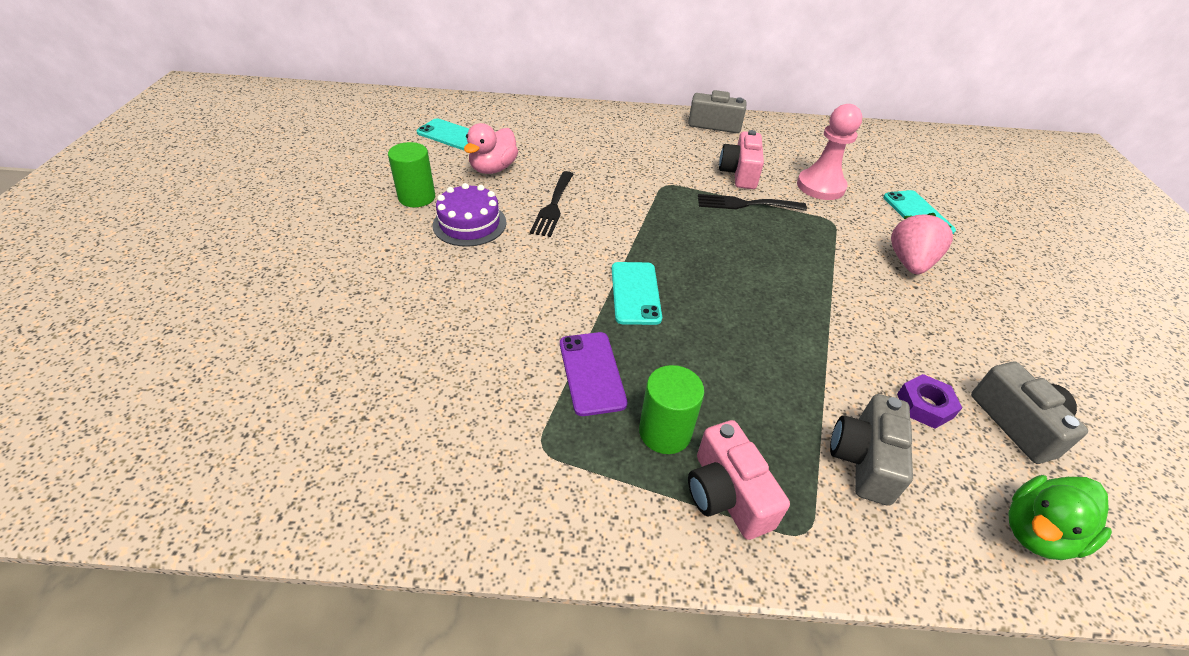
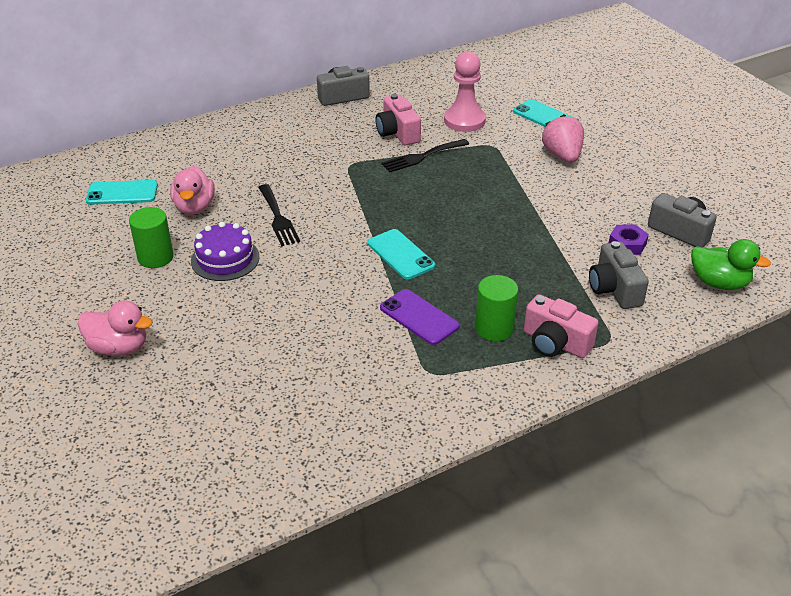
camera: 30 degrees left, 5 degrees down
green duck [1008,475,1112,560] -> green duck turned 90 degrees counterclockwise [691,239,771,290]
none -> pink duck [78,300,153,356]

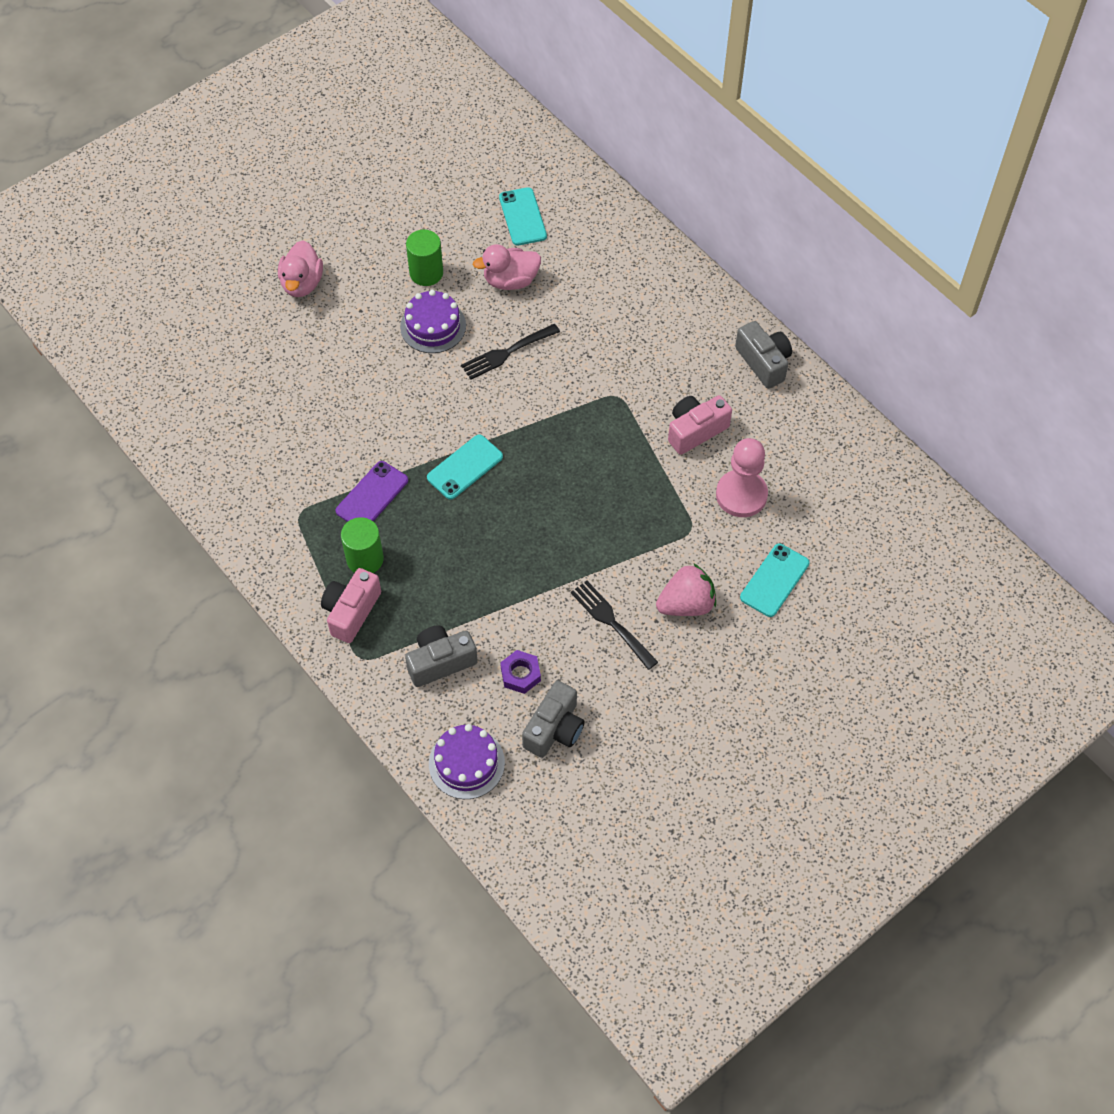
camera: 80 degrees right, 20 degrees up
black fork [381,139,469,172] -> black fork moved to [571,580,658,670]
green duck [691,239,771,290] -> purple cake [429,724,505,799]

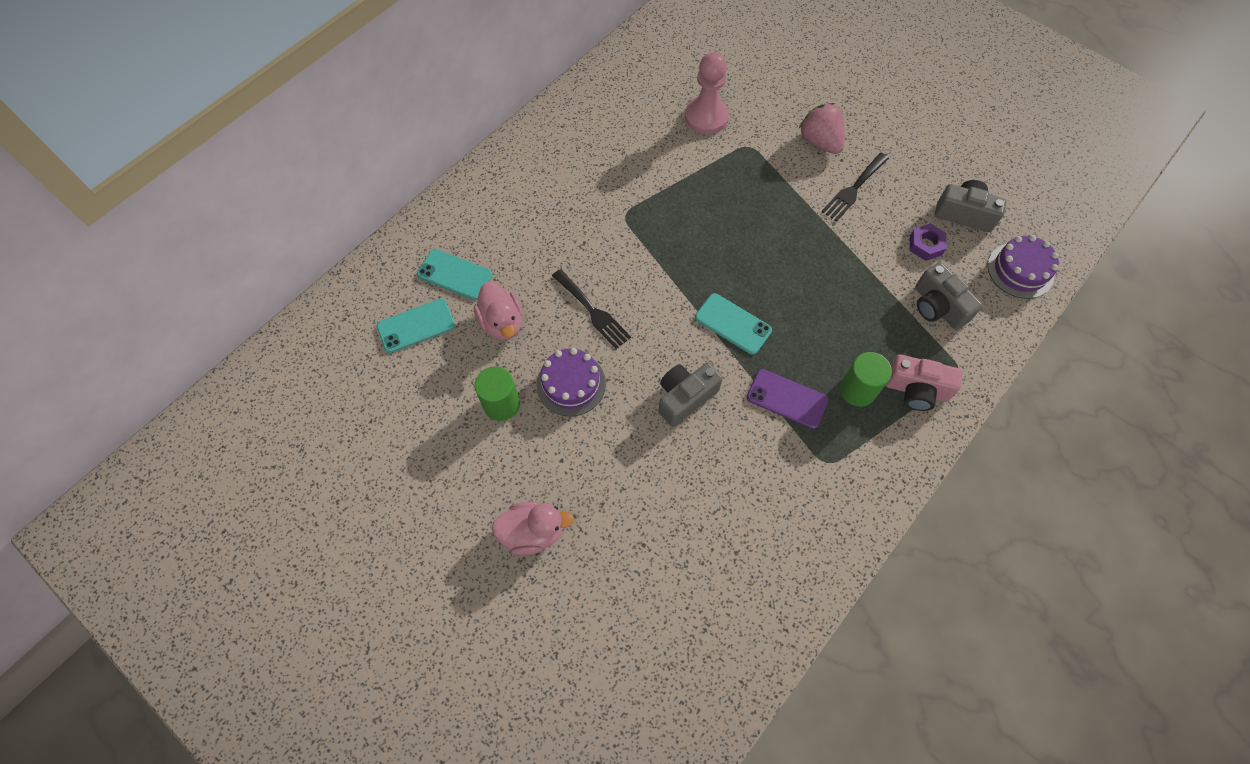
camera: 100 degrees left, 5 degrees up
pink camera [668,395,732,455] -> none
grey camera [735,321,792,389] -> grey camera moved to [659,363,723,427]
turquoise phone [740,544,809,617] -> turquoise phone moved to [417,249,493,300]

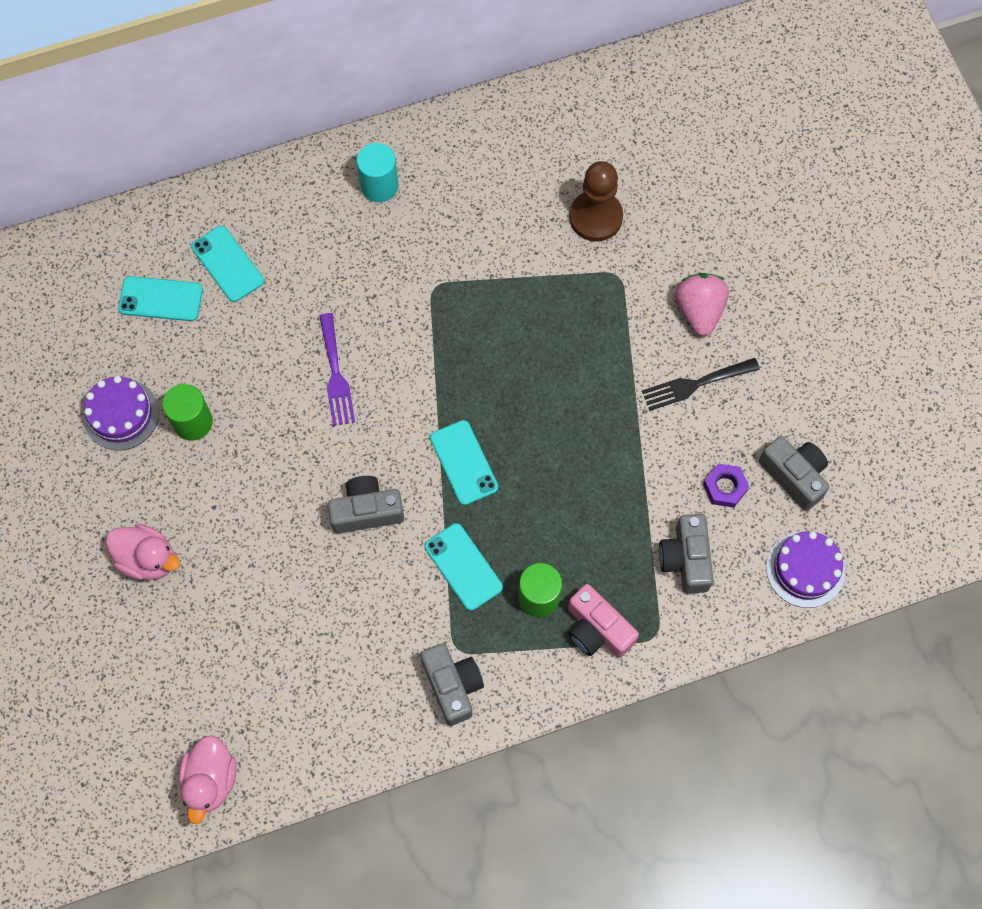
camera: 30 degrees right, 5 degrees up
pink duck [474,282,523,341] -> pink duck moved to [179,735,237,824]
purple cake [536,348,606,416] -> purple cake moved to [83,376,159,450]
black fork [552,269,631,349] -> purple fork [319,313,355,426]
pink pawn [685,52,729,134] -> brown pawn [569,161,623,242]
purple phone [747,369,828,429] -> turquoise phone [425,523,503,611]
none -> turquoise cylinder [356,143,398,202]
none -> grey camera [421,643,484,726]

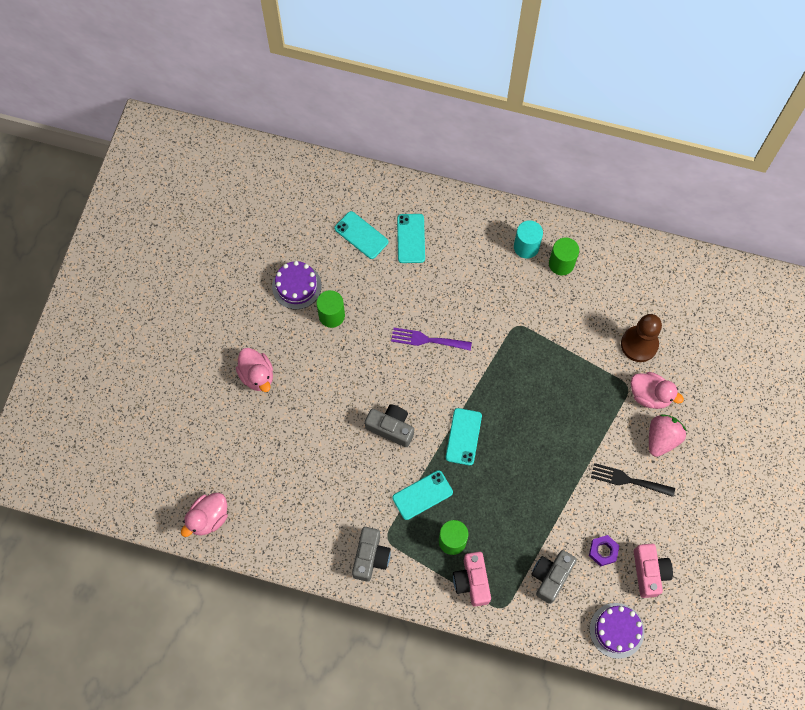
camera: 35 degrees right, 0 degrees up
purple fork [319,313,355,426] -> purple fork turned 75 degrees clockwise [391,328,472,351]
turquoise phone [425,523,503,611] -> turquoise phone turned 60 degrees clockwise [392,470,453,520]
grey camera [759,436,830,511] -> pink camera [634,544,673,598]
none -> green cylinder [549,238,579,275]
none -> pink duck [631,372,684,409]

